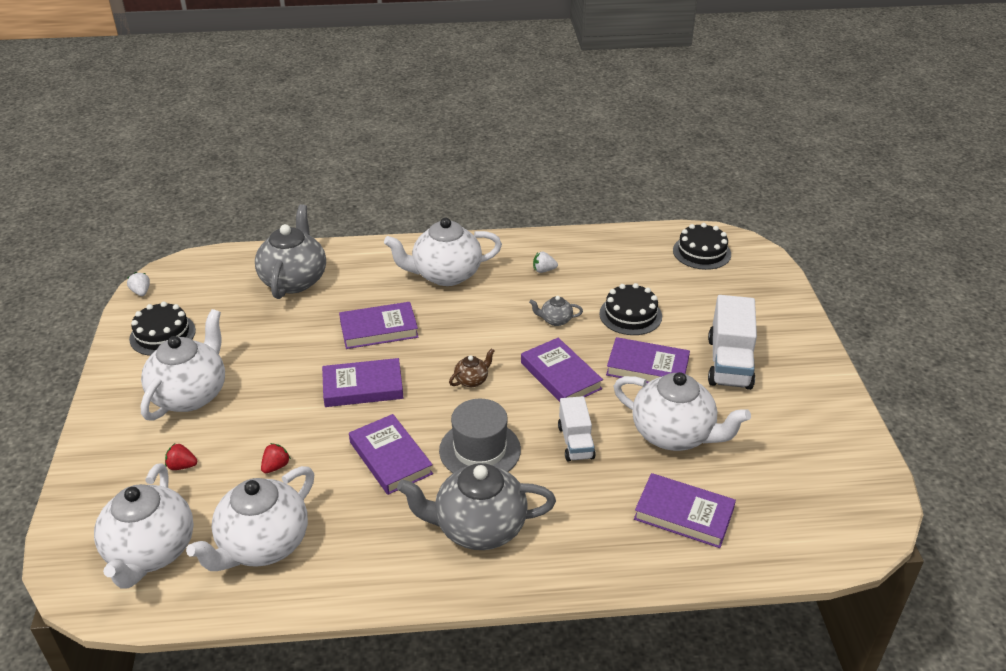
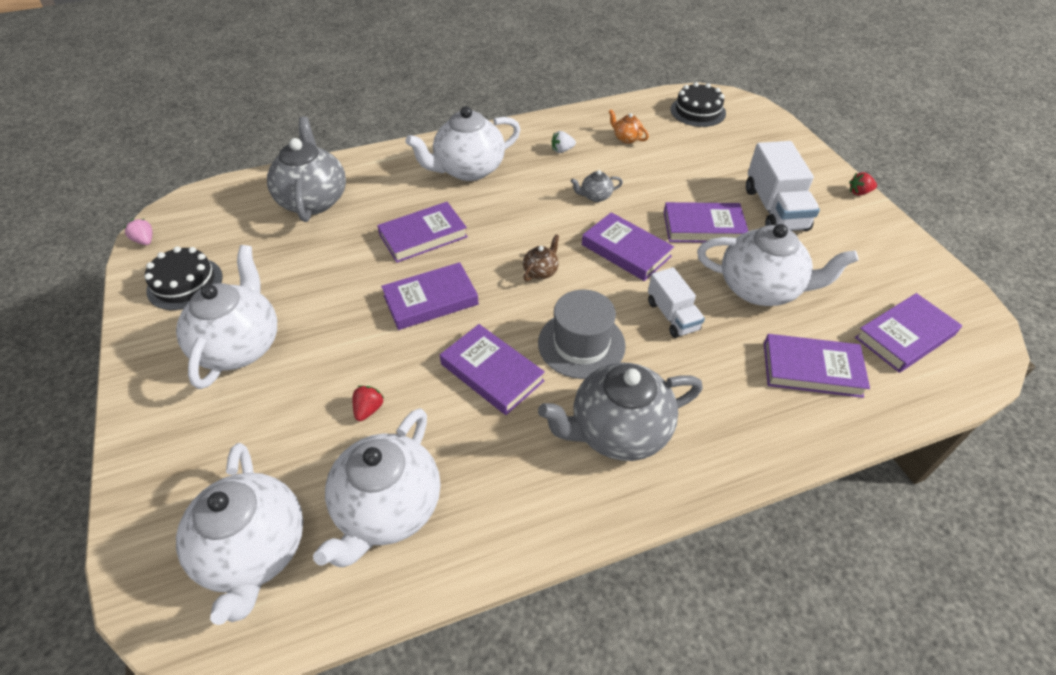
camera: 15 degrees left, 10 degrees up
white strawberry [127,272,150,296] -> pink strawberry [123,219,152,245]
red strawberry [165,444,197,470] -> red strawberry moved to [849,172,877,196]
black cake [599,283,662,335] -> none
none -> orange teapot [609,109,649,144]
none -> purple book [855,293,962,373]

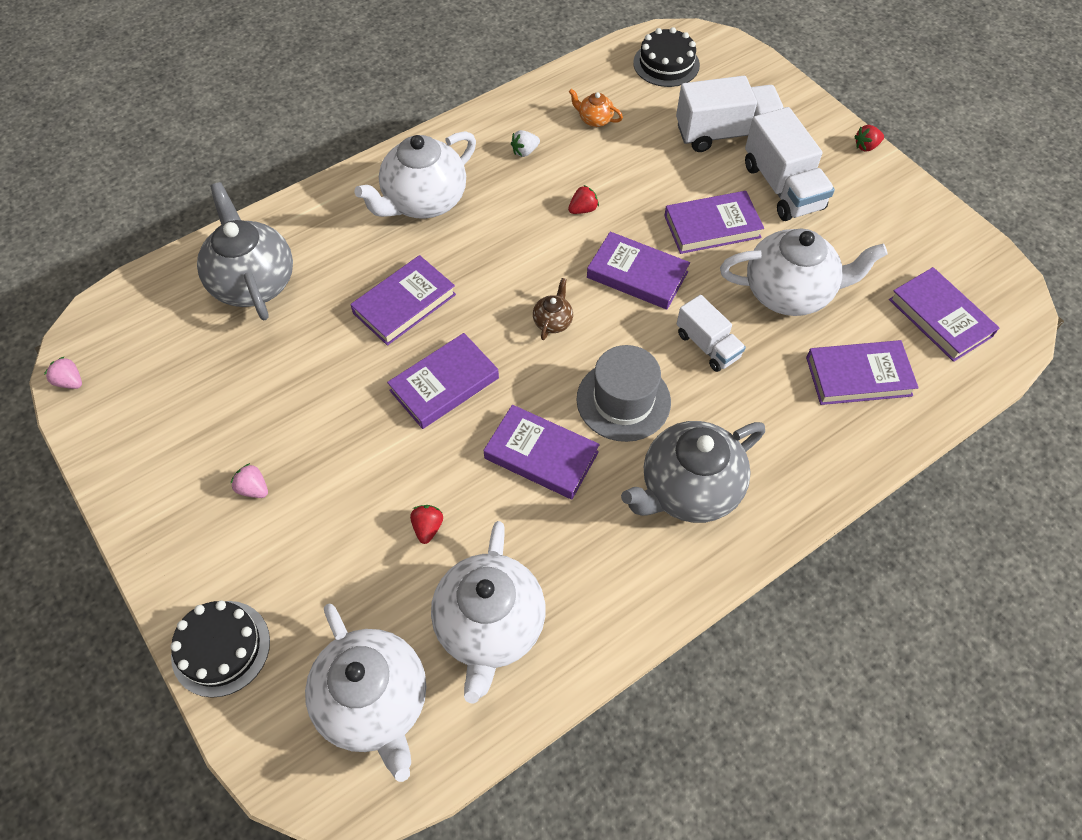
camera: 15 degrees left, 10 degrees up
black cake [145,246,223,310] -> black cake moved to [171,600,270,698]
white teapot [176,245,277,389] -> pink strawberry [231,463,268,498]
grey teapot [571,170,623,202] -> red strawberry [568,185,599,214]
purple book [855,293,962,373] -> purple book turned 75 degrees counterclockwise [889,267,999,362]
none -> white truck [676,76,784,152]

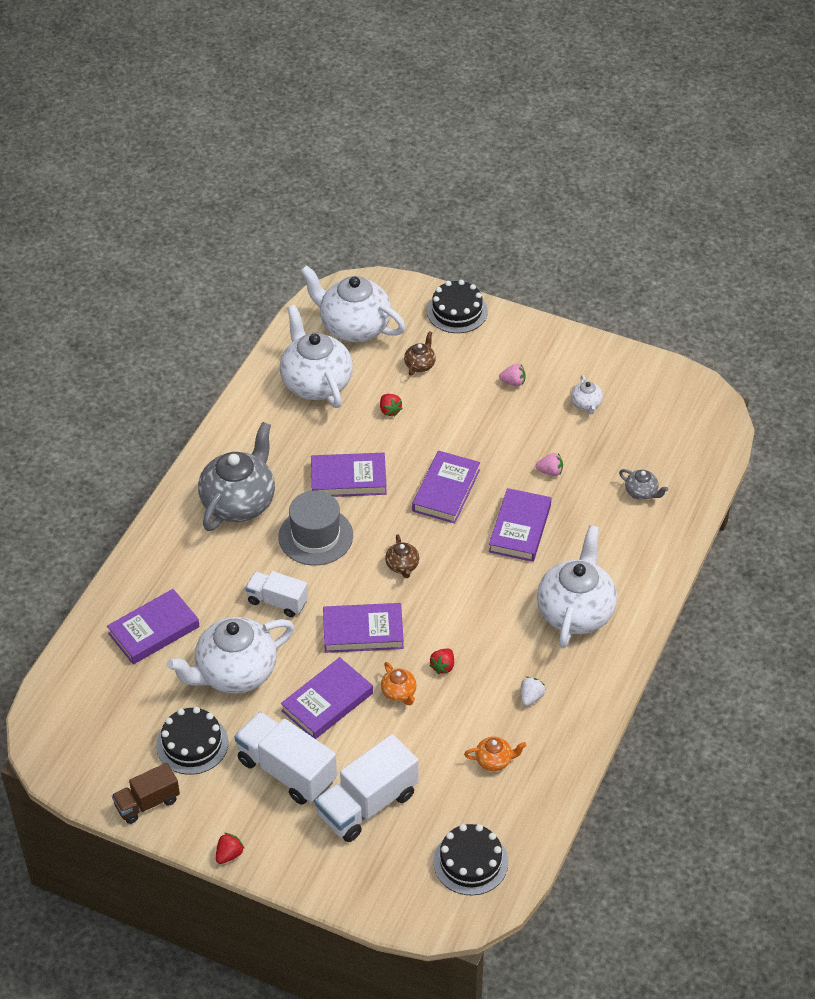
camera: 150 degrees right, 10 degrees down
pink strawberry [44,357,82,389] -> pink strawberry moved to [536,453,563,476]
grey teapot [197,182,293,320] -> grey teapot [619,469,668,500], size x0.44
purple book [889,267,999,362] -> none
none -> brown truck [112,763,180,824]
none -> black cake [156,707,228,775]
none -> orange teapot [381,662,417,705]
none -> brown teapot [404,331,436,376]
none -> white teapot [571,375,603,414]

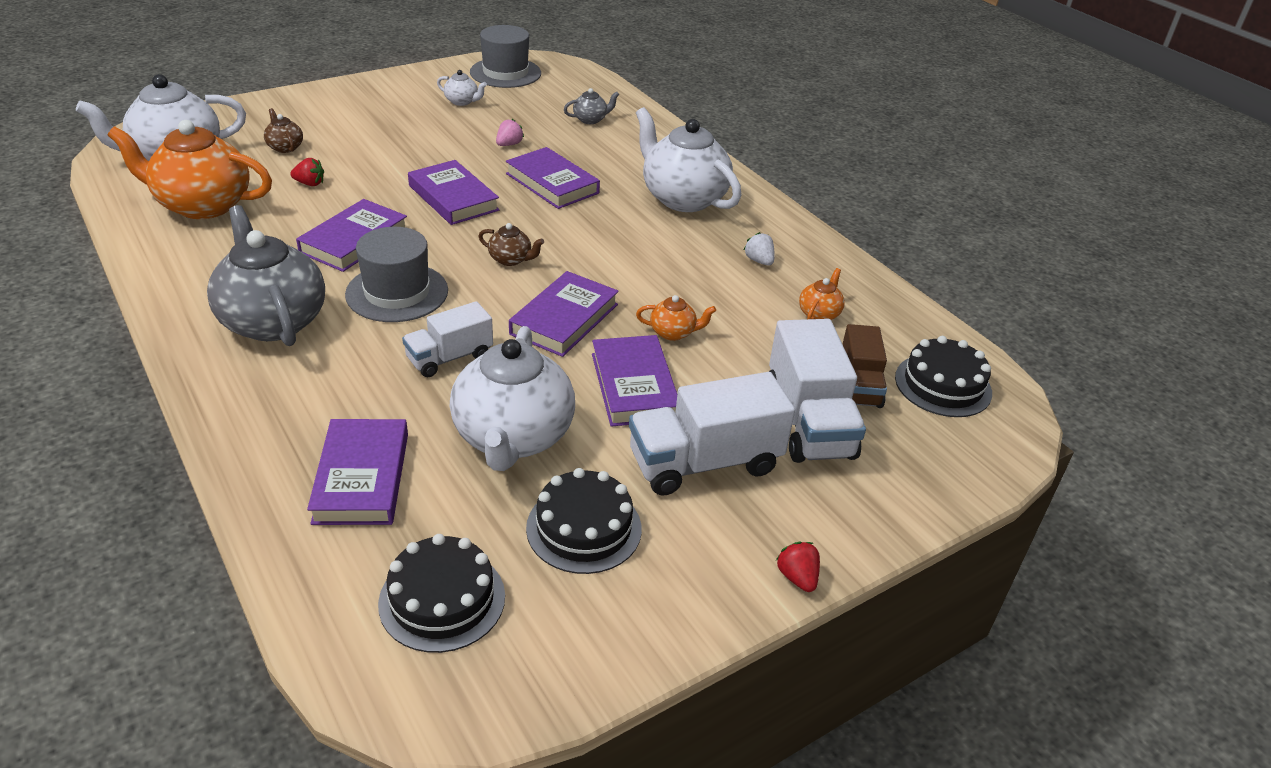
camera: 60 degrees left, 10 degrees down
brown truck [112,763,180,824] -> brown truck moved to [842,324,887,408]
white teapot [280,305,353,408] -> orange teapot [108,120,272,219]
black cake [427,280,488,333] -> black cake moved to [378,534,505,653]
red strawberry [429,649,454,674] -> none
pink strawberry [499,364,526,386] -> none
none -> grey hat [470,25,541,88]

